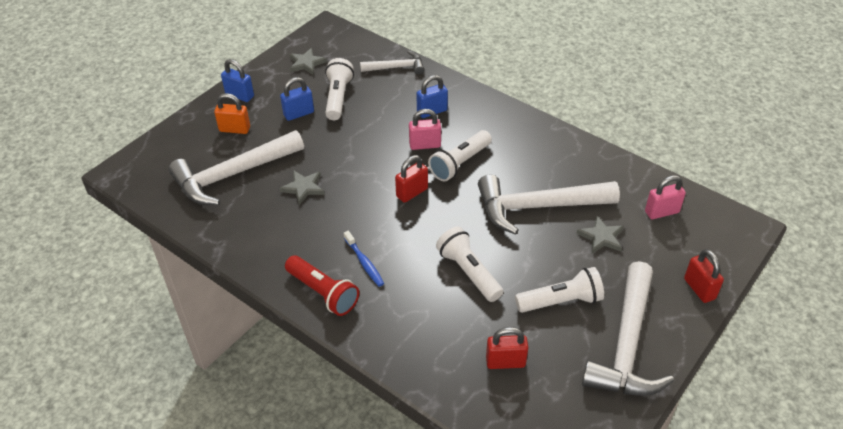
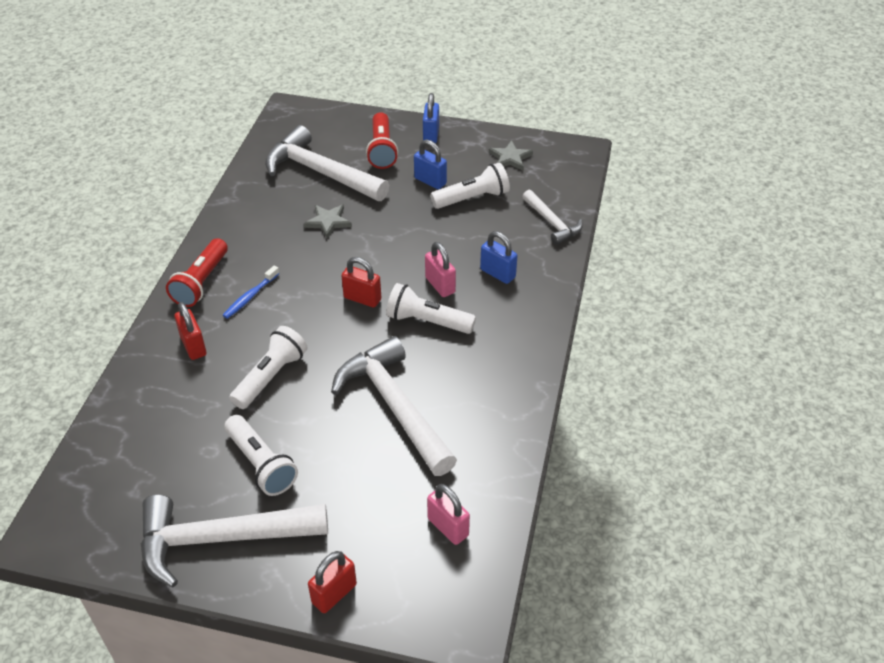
camera: 65 degrees right, 0 degrees up
orange padlock [214,93,250,134] -> red flashlight [366,112,398,169]
red padlock [486,327,528,369] -> red padlock moved to [175,302,206,360]
grey star [576,215,624,254] -> none

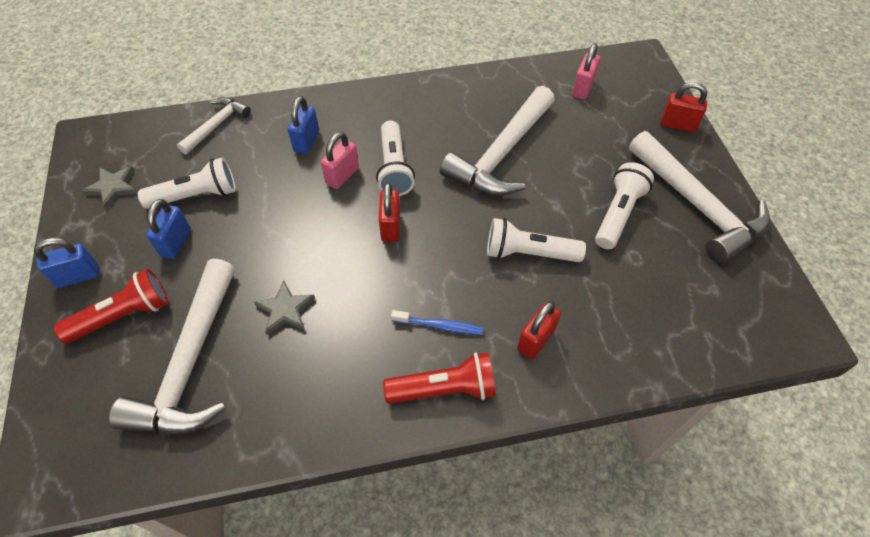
camera: 115 degrees left, 10 degrees up
white flashlight [430,163,510,209] -> white flashlight turned 120 degrees clockwise [138,157,236,209]

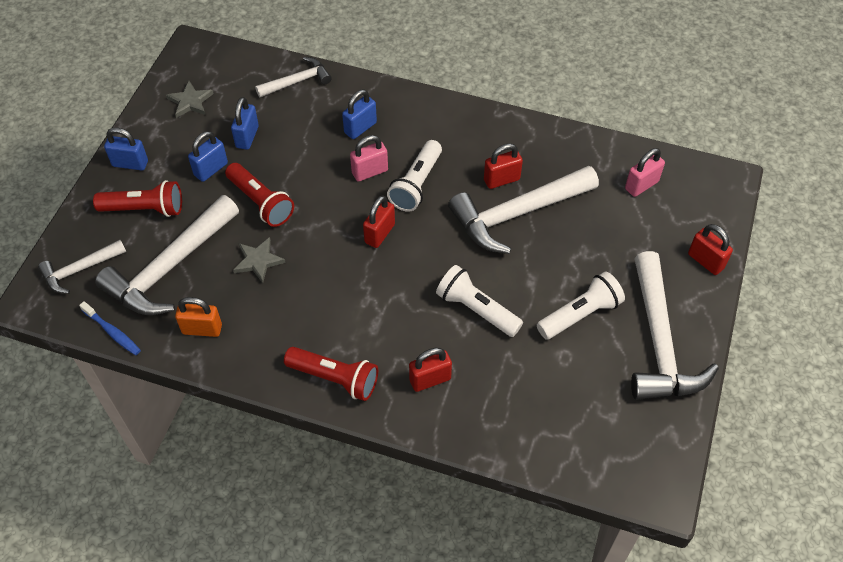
camera: 30 degrees right, 0 degrees up
white flashlight [138,157,236,209] -> blue padlock [231,97,259,150]
blue toothbrush [391,310,483,335] -> blue toothbrush moved to [79,301,141,355]
none -> white hammer [38,240,126,294]
none -> orange padlock [175,297,222,337]
none -> red flashlight [225,163,294,227]
none -> red padlock [484,143,523,189]

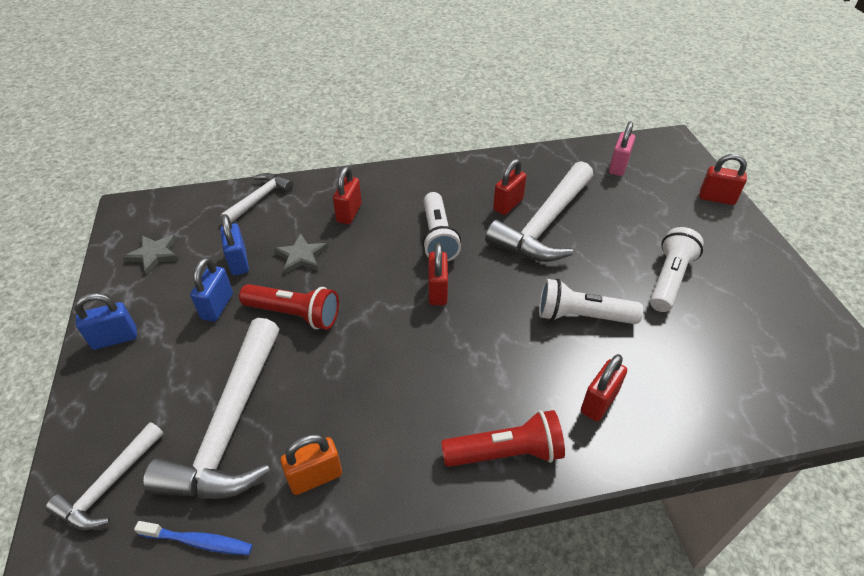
camera: 30 degrees left, 10 degrees down
red flashlight [93,180,182,217] -> none
grey star [233,237,286,283] -> grey star moved to [274,233,328,274]
blue padlock [342,89,377,139] -> red padlock [333,166,362,224]
pink padlock [350,135,388,182] -> none
white hammer [631,251,719,400] -> none

